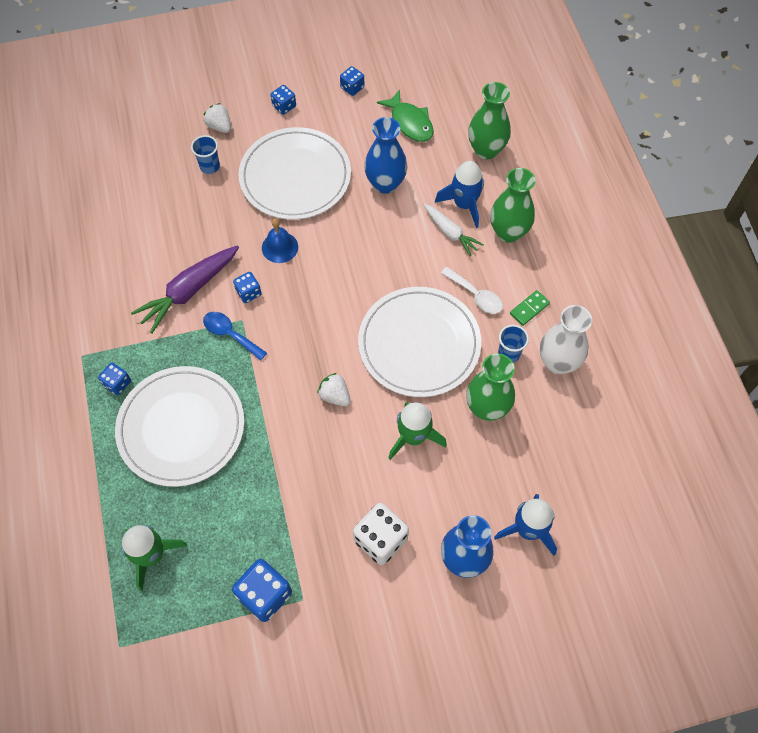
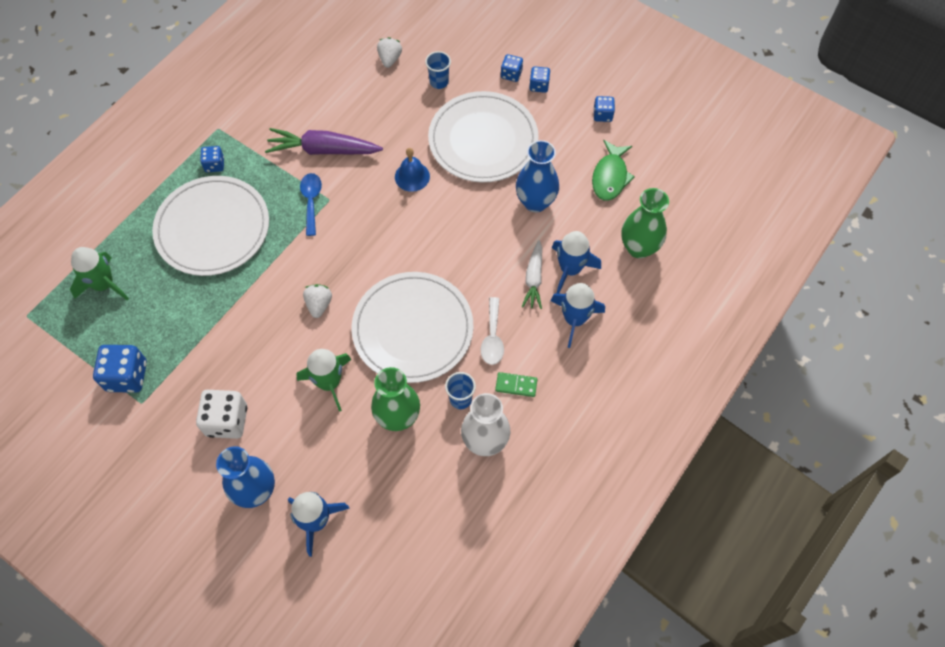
camera: 50 degrees right, 0 degrees up
white strawberry [204,103,231,133] -> white strawberry moved to [377,37,402,68]
blue dice [233,272,262,303] -> blue dice moved to [501,54,523,82]
green vase [490,168,535,243] -> blue rocket [550,283,605,348]

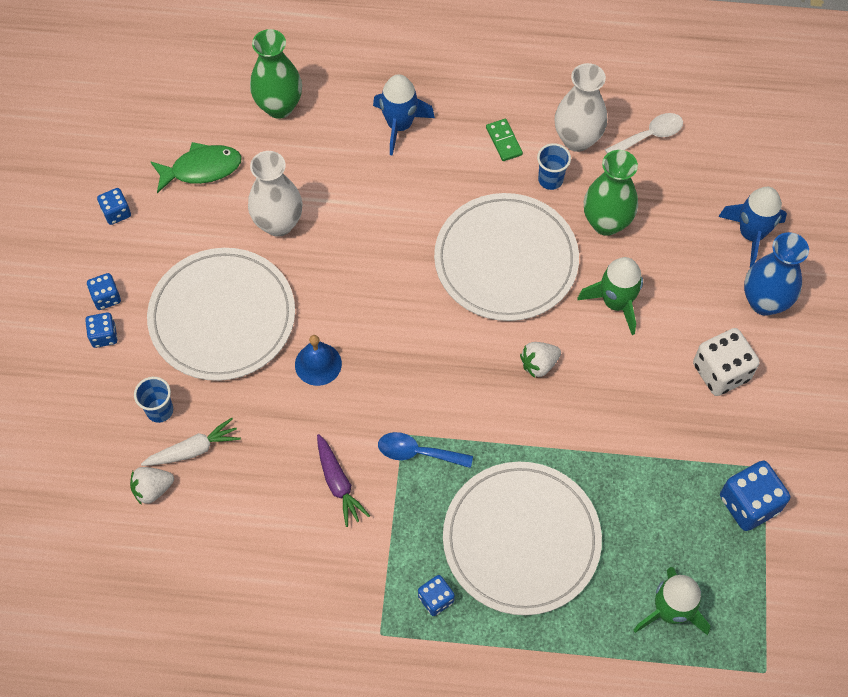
camera: 120 degrees left, 0 degrees up
purple carrot [265,128,383,155] -> purple carrot [317,434,370,527], size x0.62
blue spoon [300,173,322,236] -> blue spoon turned 45 degrees clockwise [378,432,473,468]
white spoon [481,297,504,365] -> white spoon moved to [605,113,683,154]
blue vase [516,140,559,212] -> white vase [248,151,302,237]
white carrot [522,240,542,309] -> white carrot moved to [141,418,241,466]
blue rocket [552,231,601,294] -> none

